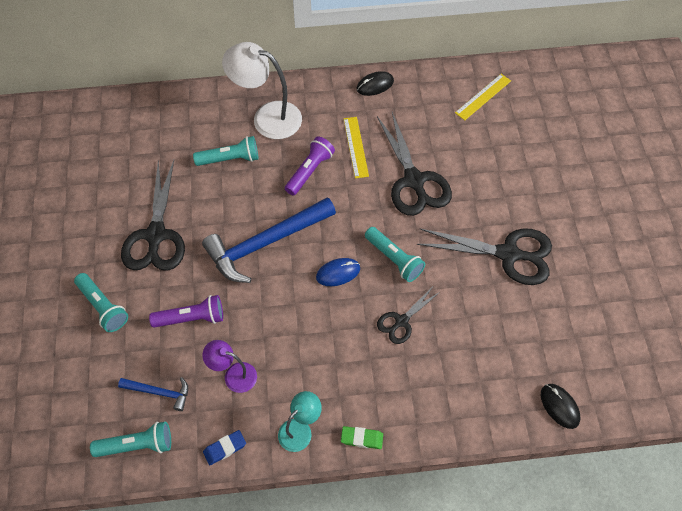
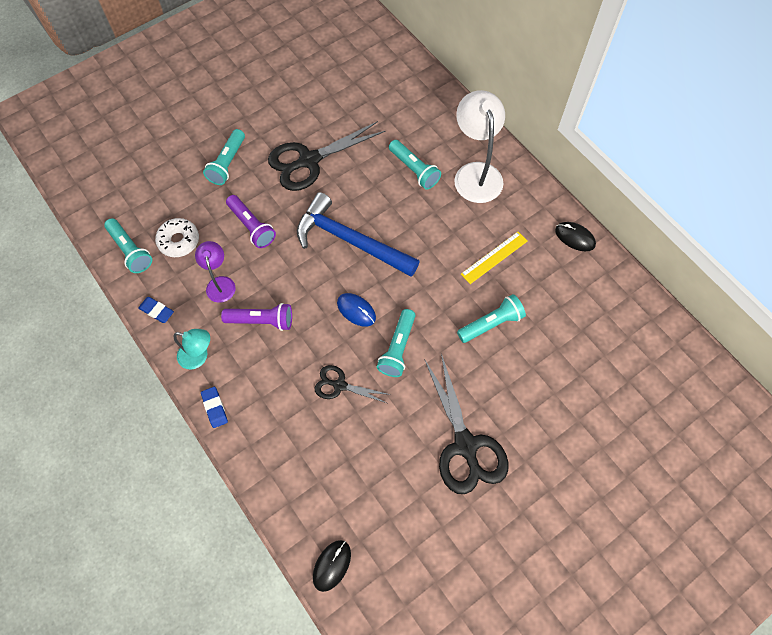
camera: 60 degrees right, 5 degrees up
blue hammer [118,377,188,411] -> white donut [155,218,199,257]
purple flashlight [285,136,335,196] -> purple flashlight moved to [221,303,292,331]
green eraser [341,426,383,449] -> blue eraser [201,387,228,428]
black scissors [377,112,452,216] -> turquoise flashlight [457,294,526,343]
yellow ruler [455,74,511,120] -> none

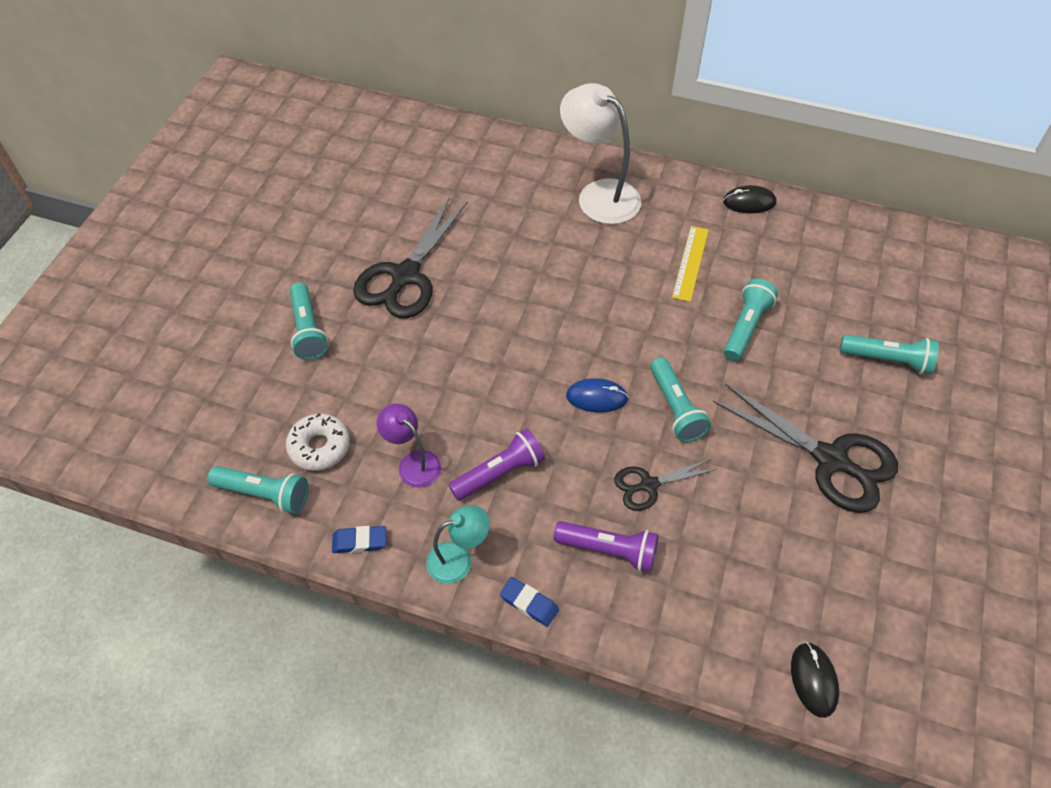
camera: 35 degrees left, 10 degrees down
purple flashlight [226,195,276,248] -> purple flashlight moved to [553,521,658,572]
blue hammer [297,192,420,277] -> none
turquoise flashlight [389,140,441,190] -> turquoise flashlight moved to [840,334,939,374]

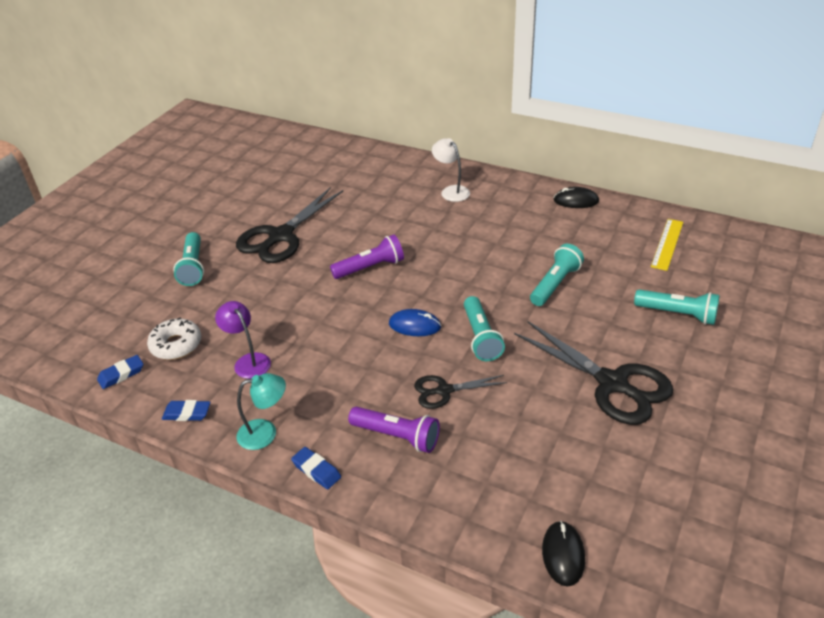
camera: 10 degrees right, 15 degrees down
turquoise flashlight [208,466,309,514] -> blue eraser [97,355,144,389]
purple flashlight [449,429,545,501] -> purple flashlight moved to [330,234,404,279]
white lamp [560,83,641,224] -> white lamp [432,138,470,202], size x0.56
yellow ruler [672,226,709,302] -> yellow ruler moved to [651,219,683,271]

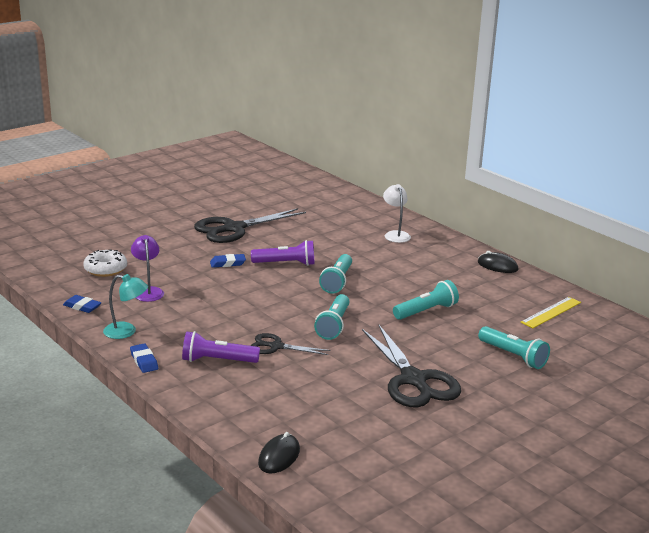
camera: 20 degrees right, 15 degrees down
blue eraser [97,355,144,389] -> blue eraser moved to [210,254,246,268]
turquoise flashlight [173,232,204,286] -> turquoise flashlight moved to [319,254,352,294]
purple flashlight [348,407,440,453] -> purple flashlight turned 135 degrees clockwise [182,331,260,363]
blue mouse [389,309,441,336] -> none

